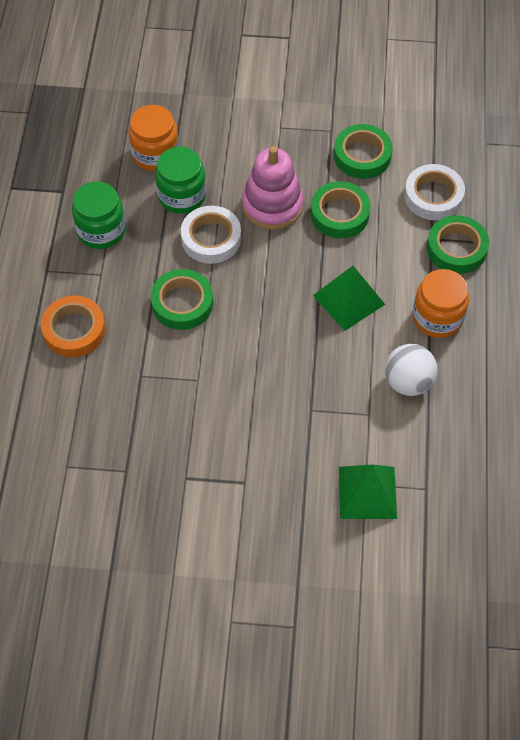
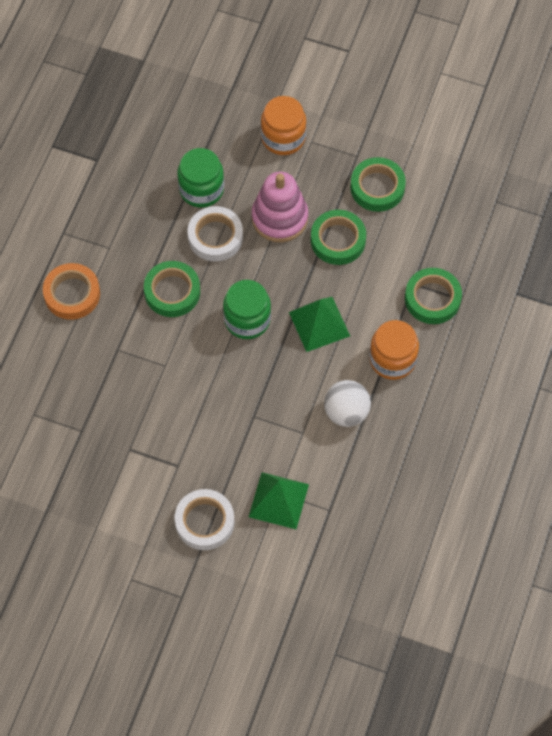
camera: 15 degrees right, 5 degrees up
green jar [72,181,126,249] -> green jar moved to [223,280,271,339]
orange jar [129,105,179,171] -> orange jar moved to [261,96,306,155]
white tape [404,164,465,220] -> white tape moved to [175,489,234,550]

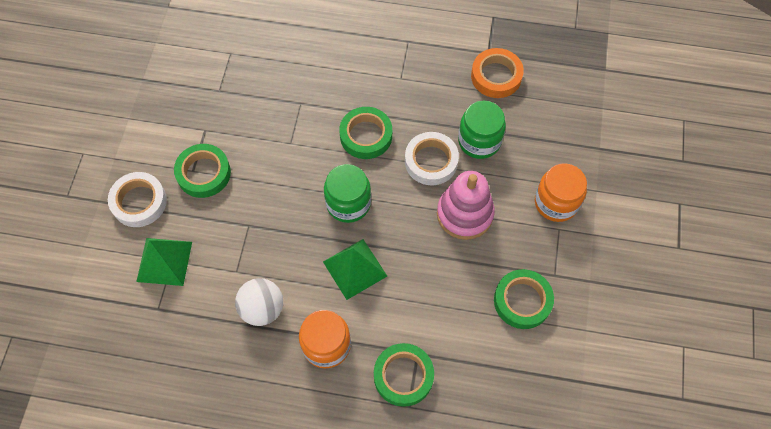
camera: 80 degrees right, 0 degrees up
orange tape [43,263,100,320] -> orange tape moved to [471,48,524,98]
green tape [311,210,366,265] -> green tape moved to [174,144,231,198]

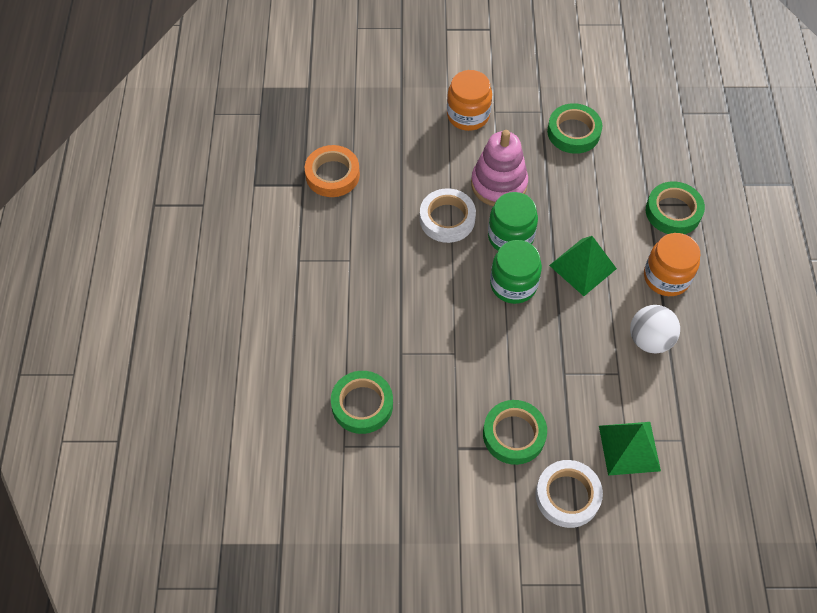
camera: 100 degrees left, 5 degrees down
green tape [339,107,392,159] -> green tape moved to [331,371,393,434]
green jar [458,101,506,159] -> green jar moved to [488,192,538,251]

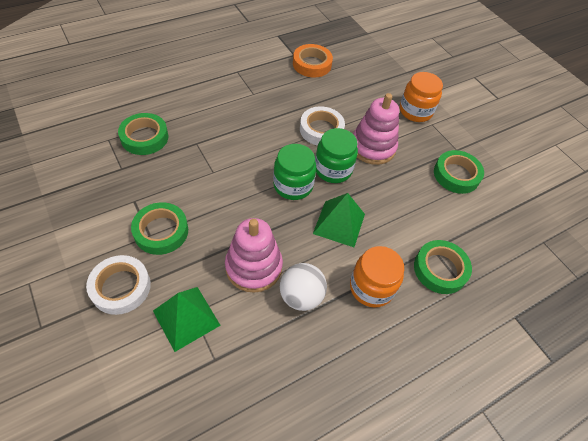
camera: 55 degrees right, 5 degrees down
none -> pink stacking toy [225,218,283,293]

